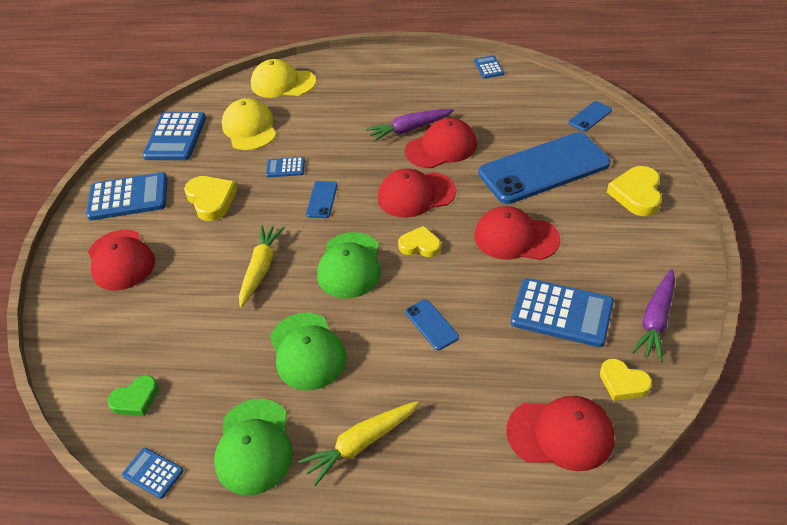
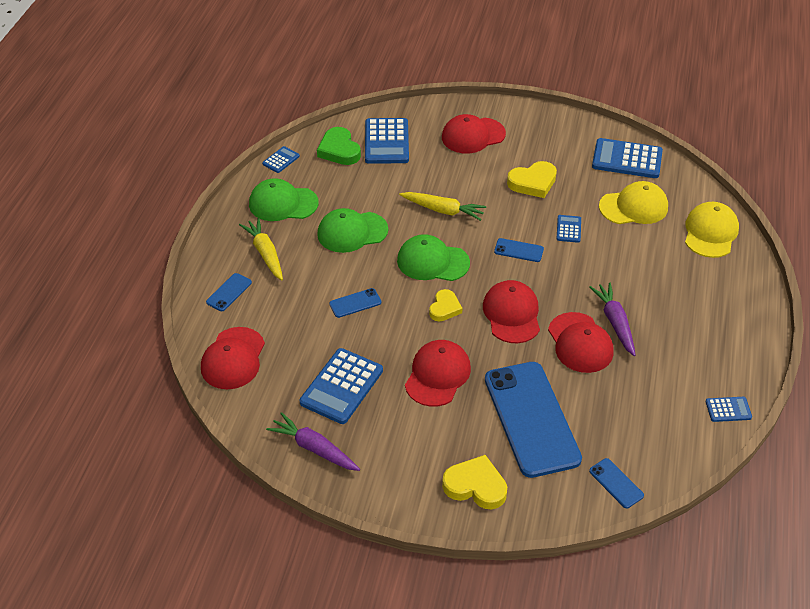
camera: 95 degrees right, 0 degrees up
blue calculator [86,172,167,221] -> blue calculator moved to [365,118,409,164]
green heart [107,375,159,416] -> green heart [317,127,361,165], size x1.50
yellow heart [600,359,652,401] -> none
none -> blue phone [206,273,252,311]

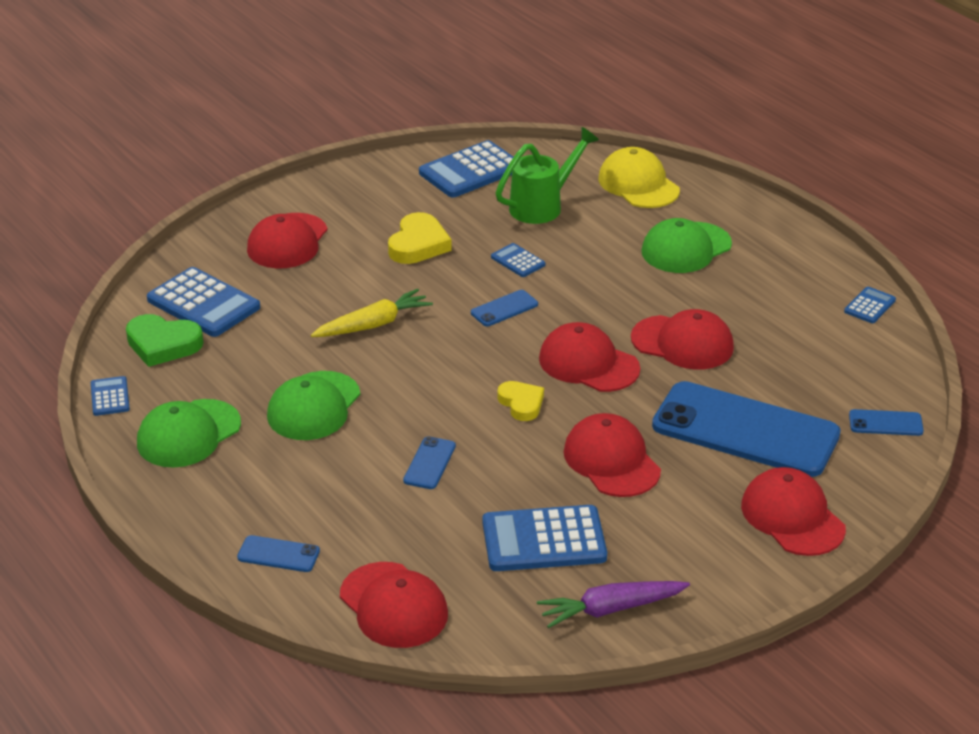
camera: 50 degrees left, 10 degrees down
blue phone [206,273,252,311] -> blue phone turned 60 degrees counterclockwise [237,535,320,572]
yellow carrot [239,218,283,280] -> none
blue calculator [299,348,383,424] -> blue calculator turned 105 degrees clockwise [482,505,607,571]
green cap [397,234,470,281] -> green cap moved to [642,218,732,273]
yellow heart [442,455,507,510] -> red cap [741,467,846,556]
purple carrot [589,282,636,356] -> none
yellow cap [599,181,668,224] -> green watering can [496,127,599,224]

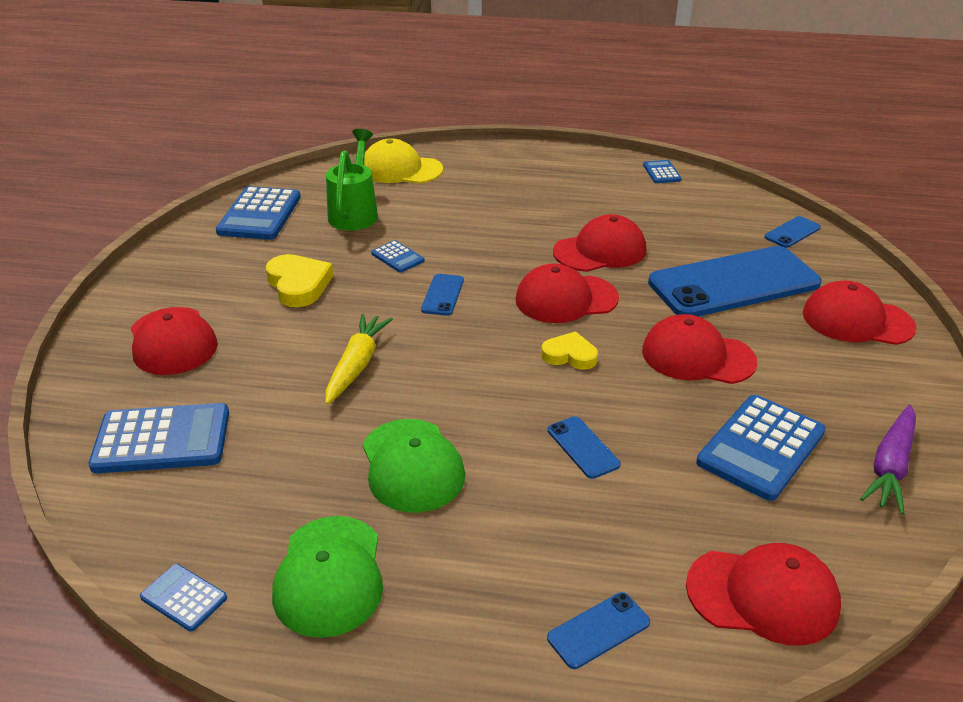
camera: 45 degrees left, 0 degrees up
green heart [126,314,204,367] -> none
blue calculator [491,243,545,277] -> blue calculator turned 135 degrees counterclockwise [371,240,425,273]
green cap [642,218,732,273] -> none

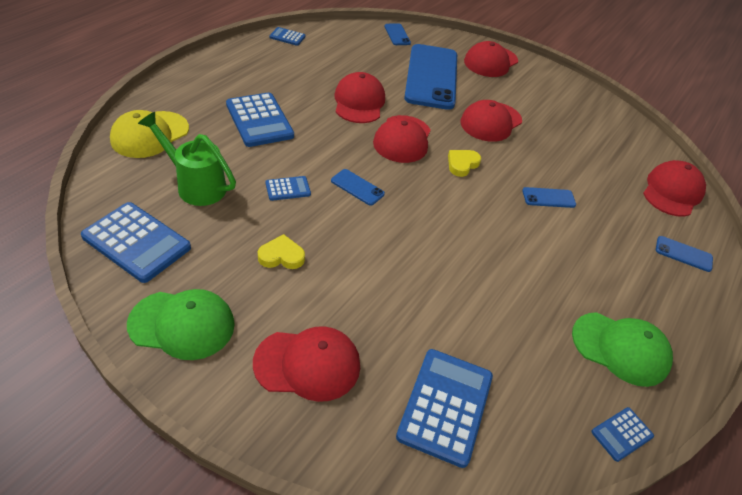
camera: 70 degrees left, 10 degrees up
yellow heart [266,254,333,307] -> yellow heart [258,234,305,269], size x0.67
yellow carrot [325,314,393,405] -> none
green cap [362,419,465,513] -> green cap moved to [127,289,235,360]
blue phone [547,592,650,669] -> blue phone turned 60 degrees counterclockwise [656,236,713,272]
blue calculator [696,395,826,501] -> blue calculator moved to [226,92,294,147]
purple carrot [860,405,916,514] -> none

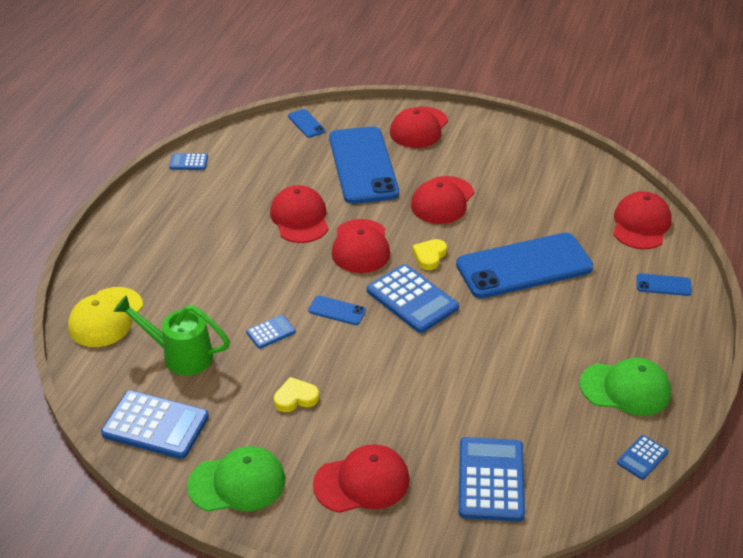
camera: 10 degrees left, 5 degrees down
blue calculator [226,92,294,147] -> blue calculator moved to [367,264,459,333]
blue phone [522,187,576,208] -> blue phone [456,233,594,299], size x2.46

